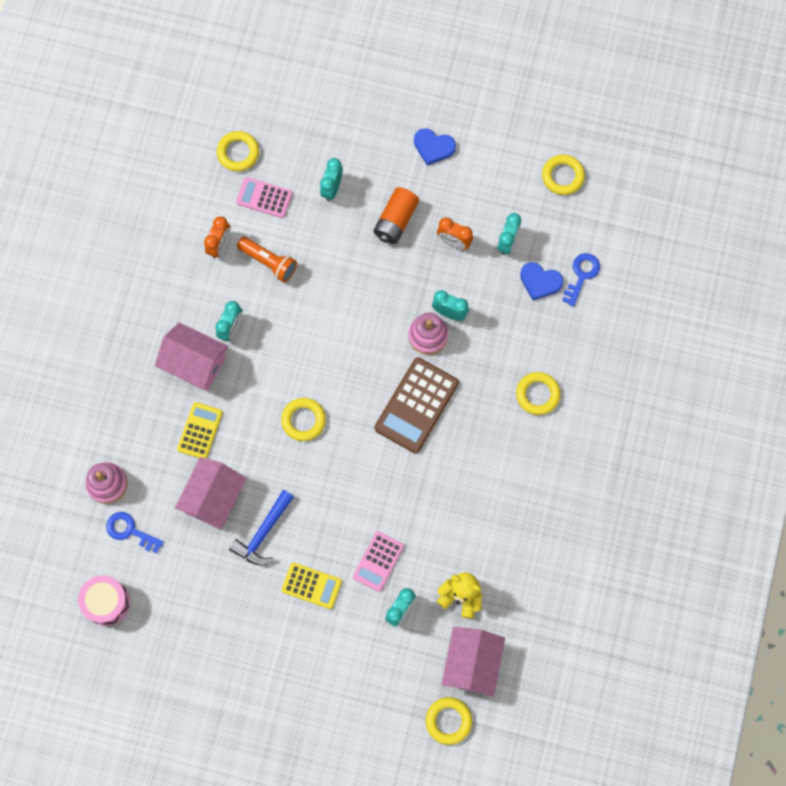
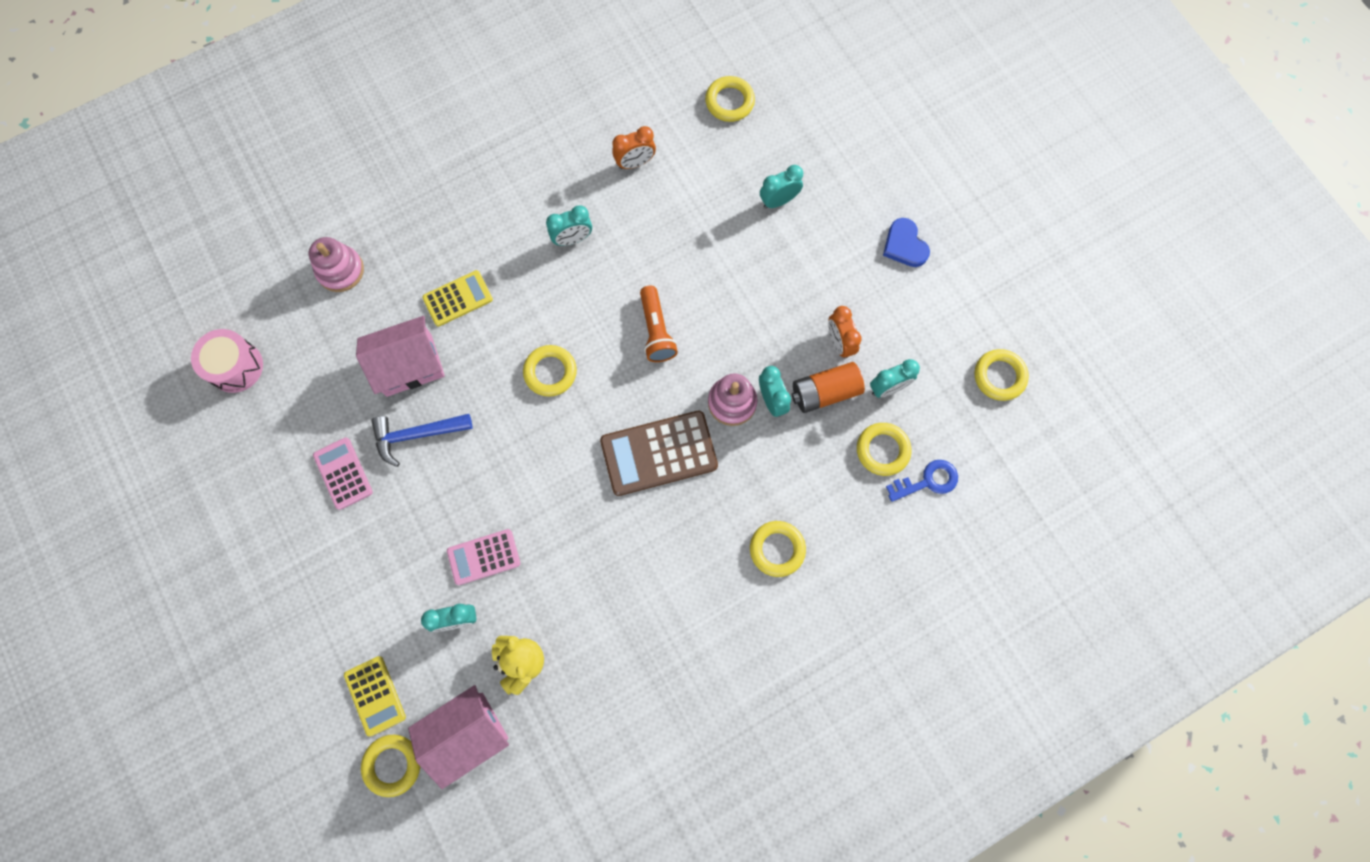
camera: 45 degrees right, 0 degrees up
blue key [106,512,164,553] -> none
pink house [155,322,228,391] -> none
pink calculator [236,177,293,218] -> pink calculator moved to [313,437,373,510]
orange flashlight [237,237,297,283] -> orange flashlight moved to [640,286,678,362]
yellow calculator [282,563,342,609] -> yellow calculator moved to [344,656,406,737]
orange battery [373,187,419,244] -> orange battery moved to [792,362,865,413]
blue heart [520,262,563,300] -> yellow ring [857,423,912,476]

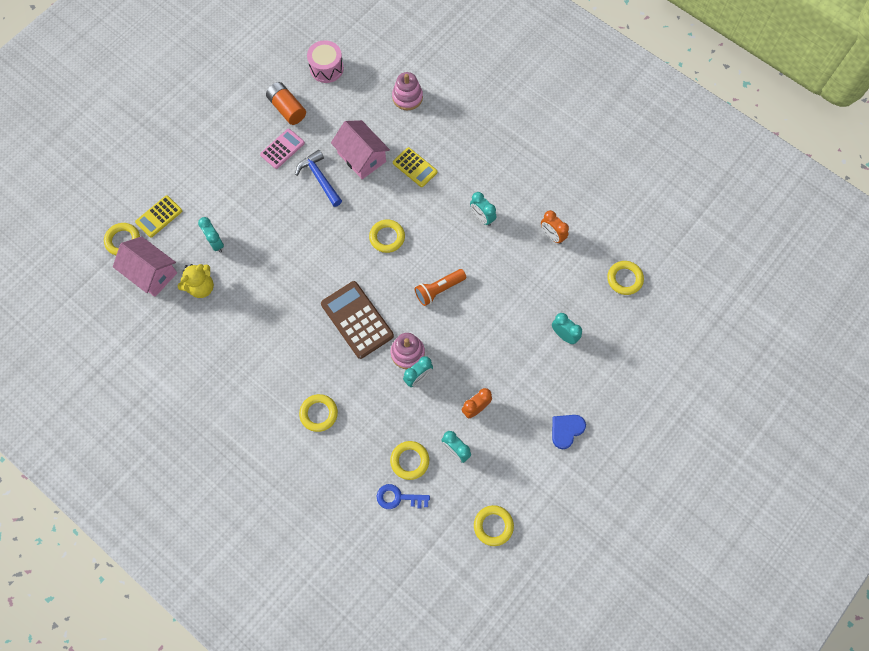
camera: 70 degrees right, 5 degrees down
pink calculator [447,529,520,585] -> none
orange battery [792,362,865,413] -> orange battery moved to [266,82,306,125]
blue key [886,460,958,502] -> blue key turned 135 degrees clockwise [377,484,430,509]

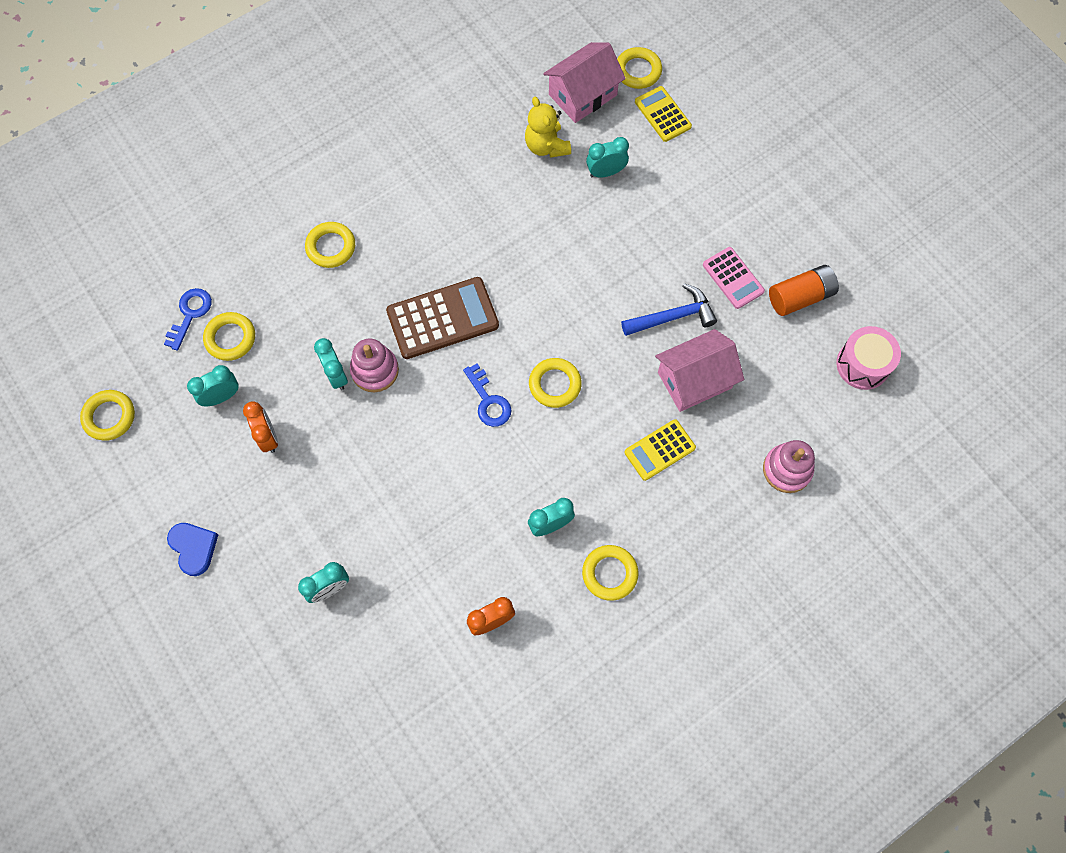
camera: 105 degrees right, 0 degrees up
orange flashlight [415,269,466,306] -> none
yellow ring [607,261,644,295] -> yellow ring moved to [582,545,638,601]
none -> blue key [463,363,511,427]

